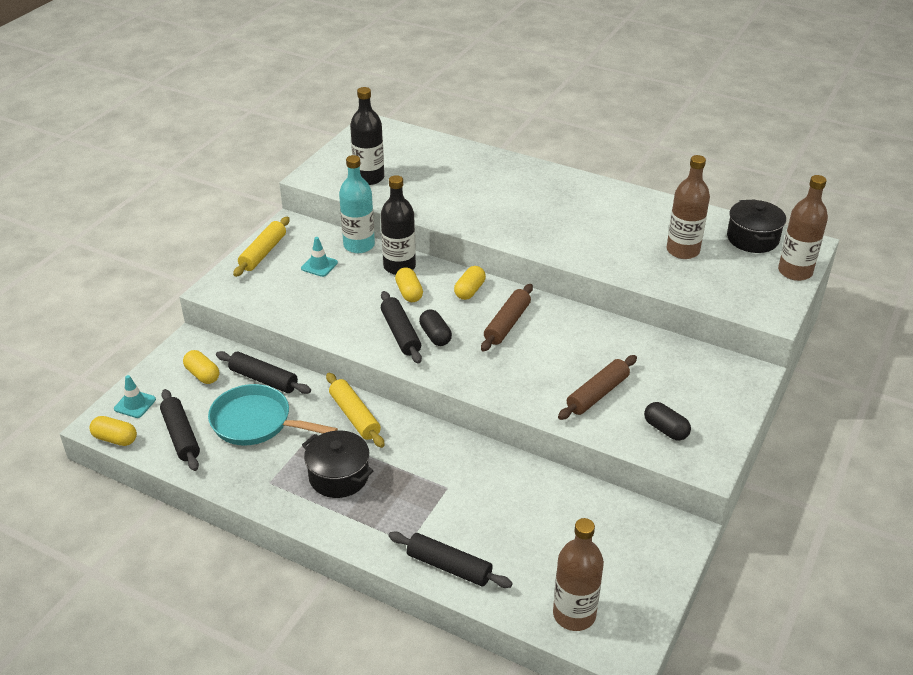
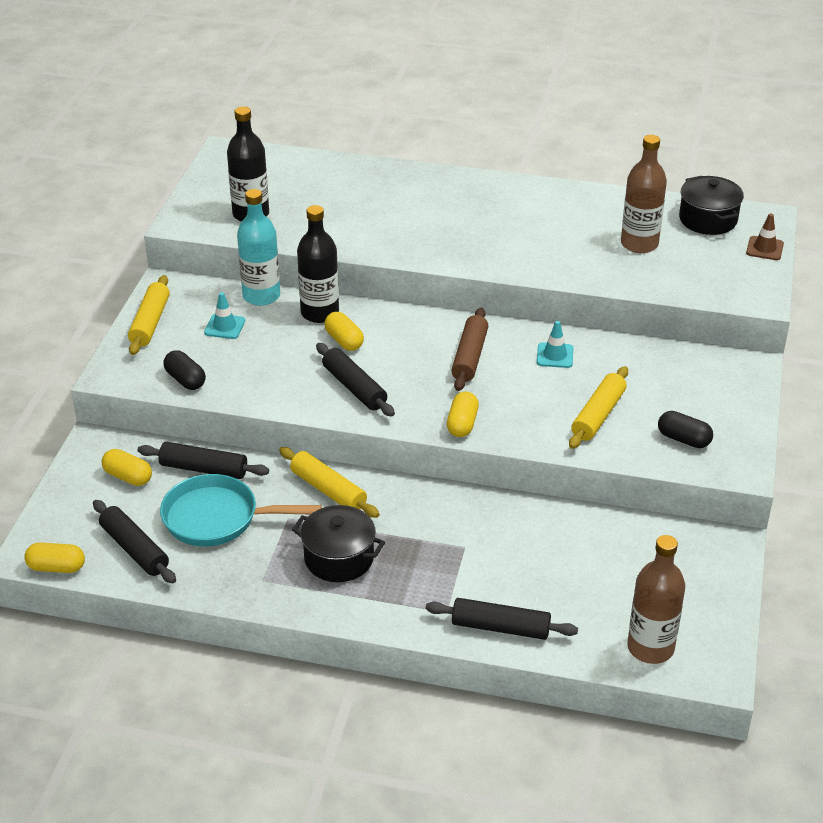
camera: 15 degrees left, 0 degrees up
turquoise traffic cone [114,375,156,418] -> turquoise traffic cone moved to [537,321,573,368]
black capsule [419,309,452,346] -> black capsule moved to [163,351,206,390]
yellow capsule [454,266,486,300] -> yellow capsule moved to [447,391,479,437]
brown rolling pin [558,355,637,420] -> yellow rolling pin [569,366,628,449]
brown bottle [778,175,828,281] -> brown traffic cone [746,214,784,260]

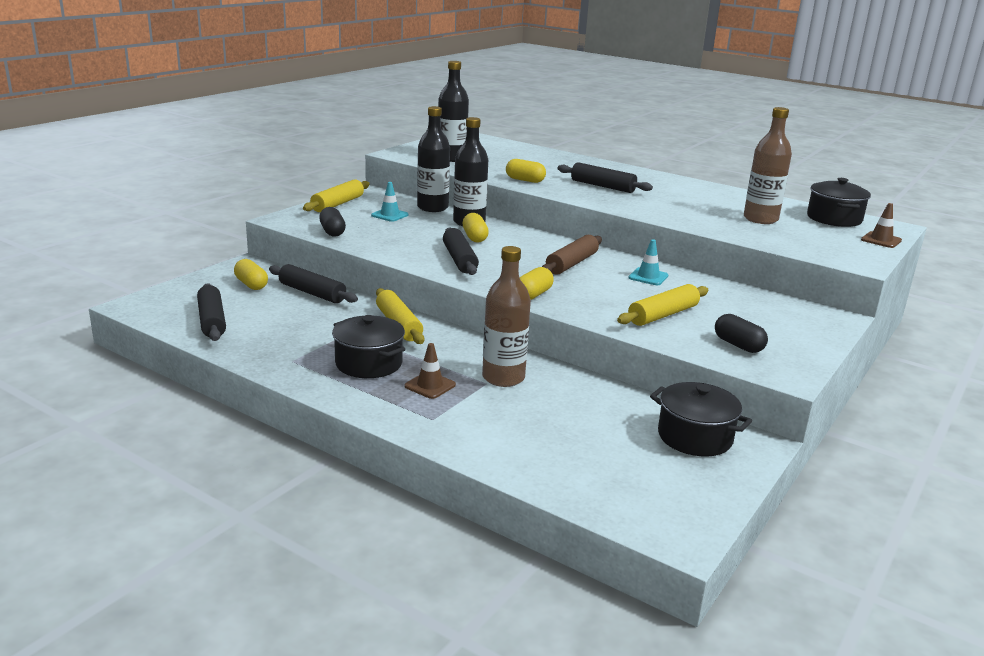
camera: 20 degrees right, 15 degrees down
yellow capsule [24,542,85,573] -> yellow capsule moved to [506,159,546,183]
turquoise pan [160,474,322,546] -> none
turquoise bottle [237,189,280,306] -> black bottle [417,106,450,212]
black rolling pin [426,598,578,640] -> black rolling pin moved to [558,162,653,193]
brown bottle [627,535,685,664] -> brown bottle moved to [482,246,531,387]
none -> brown traffic cone [405,343,456,399]
none -> black pot [650,382,752,456]

